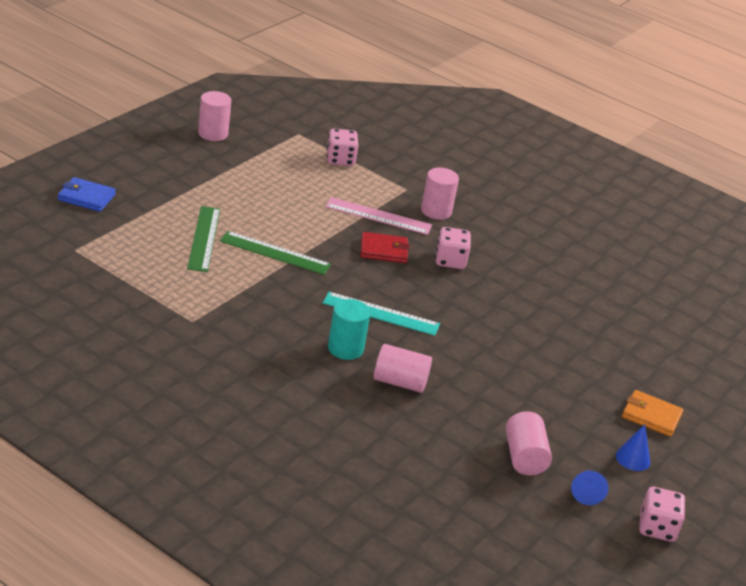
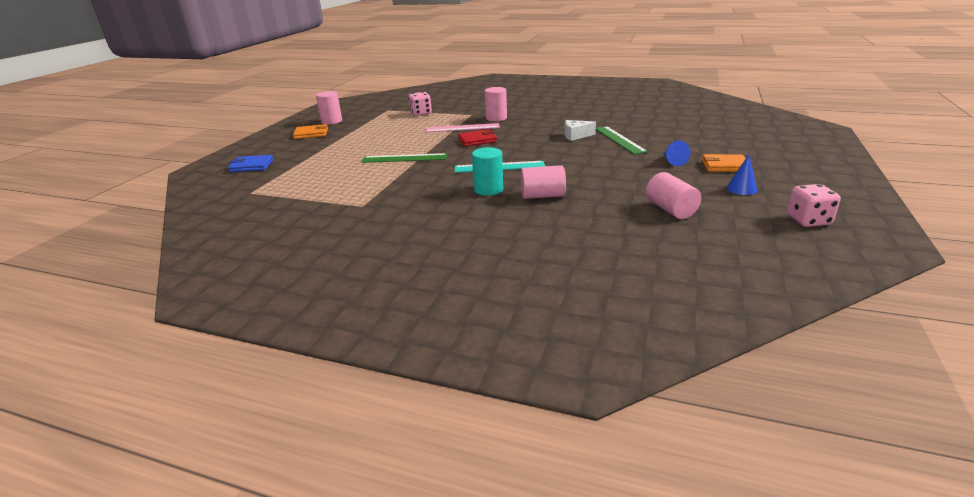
camera: 10 degrees left, 5 degrees down
green ruler [187,206,220,272] -> green ruler moved to [596,126,648,154]
pink dice [435,227,471,269] -> none
blue cone [571,470,609,505] -> blue cone moved to [664,140,690,166]
none -> orange wallet [293,124,328,139]
none -> white cheese [565,120,596,141]

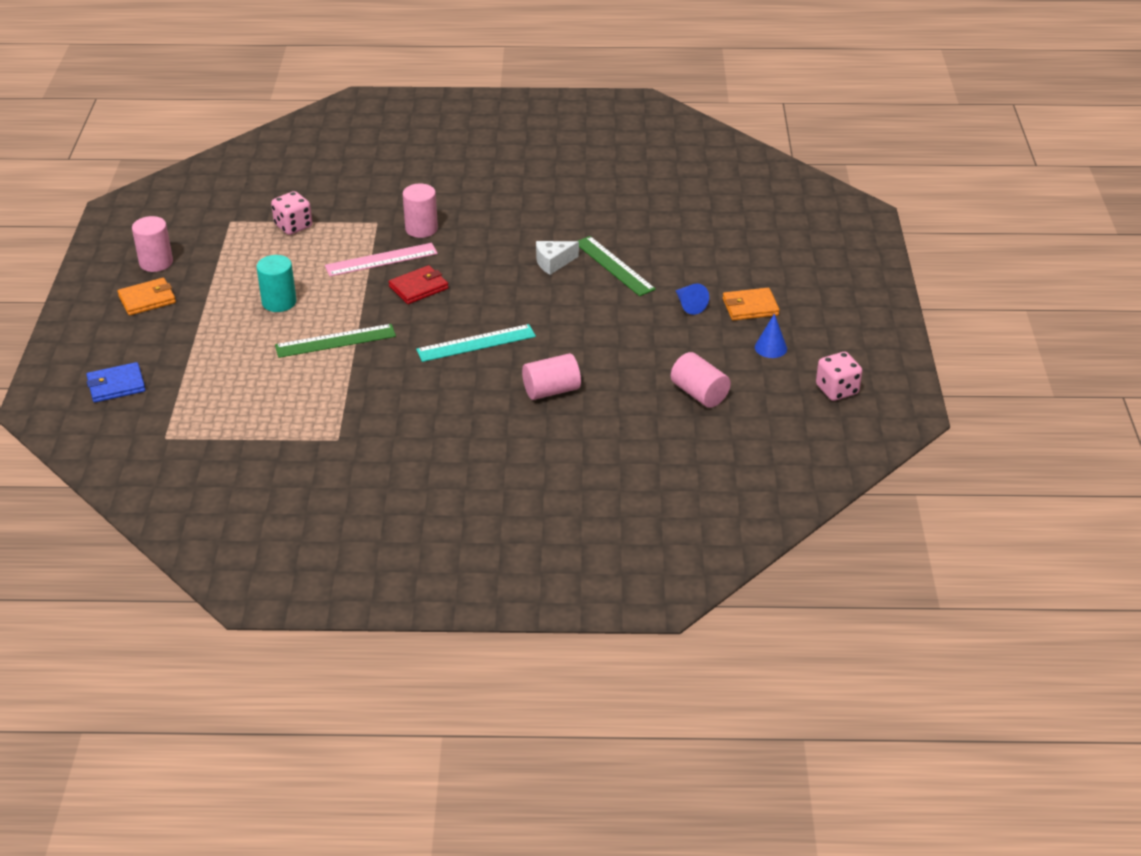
camera: 20 degrees left, 10 degrees up
turquoise cylinder [472,147,503,196] -> turquoise cylinder moved to [256,255,297,312]

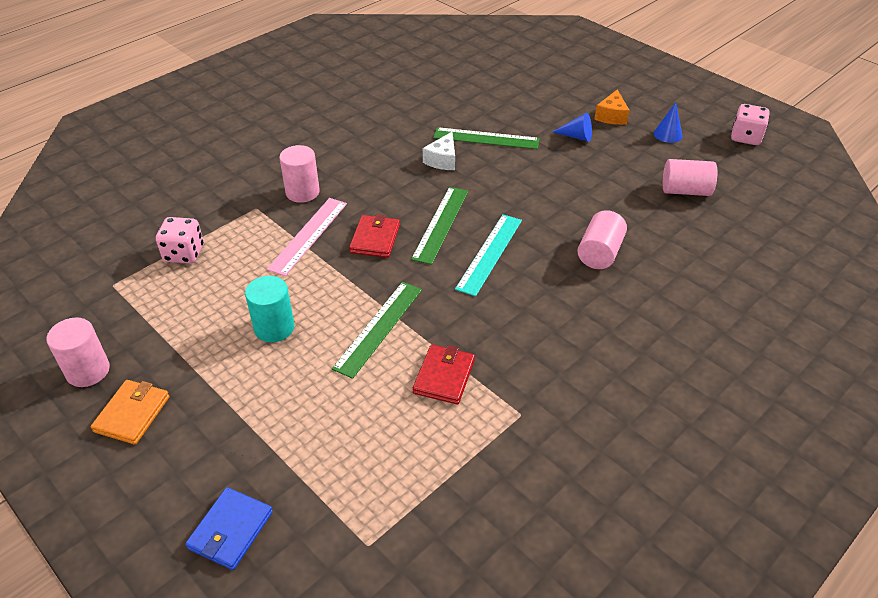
camera: 45 degrees left, 5 degrees up
orange wallet [723,288,780,320] -> orange cheese [594,89,629,125]
none -> green ruler [411,187,468,265]
none -> red wallet [413,345,475,404]

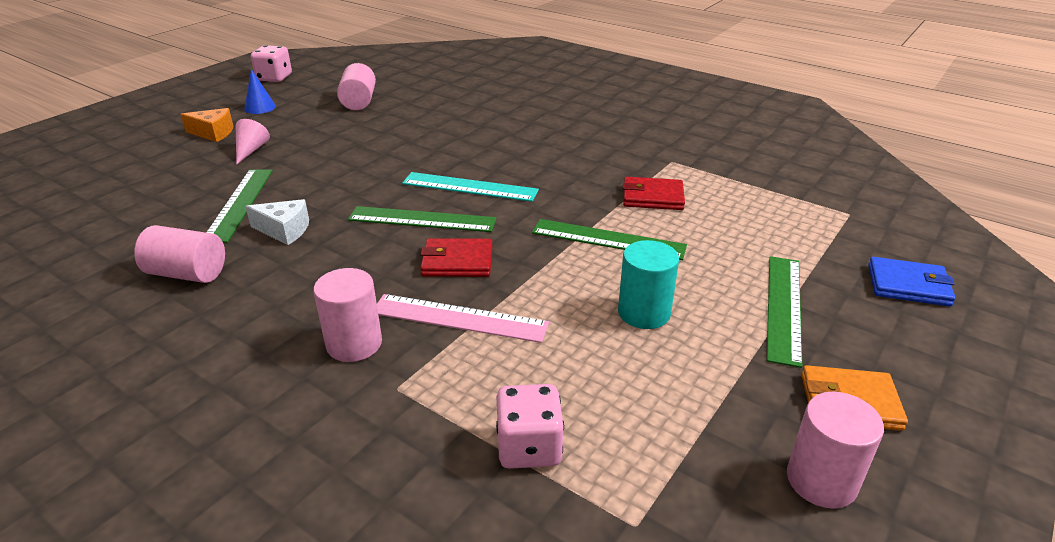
camera: 100 degrees left, 10 degrees down
blue cone [552,113,592,142] -> pink cone [236,119,270,164]
pink cylinder [577,210,627,269] -> pink cylinder moved to [134,225,225,283]
none -> green ruler [767,256,802,368]

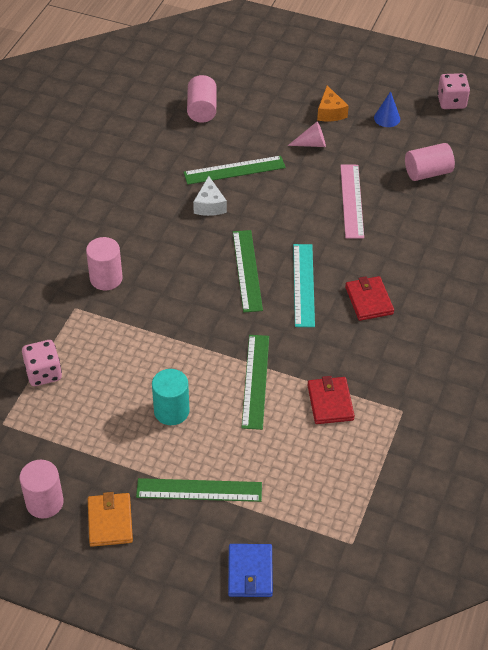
camera: 75 degrees right, 15 degrees up
pink cylinder [134,225,225,283] -> pink cylinder moved to [187,75,217,123]
pink ruler [377,294,549,343] -> pink ruler moved to [340,165,364,239]
red wallet [420,238,492,277] -> red wallet moved to [345,276,394,321]

